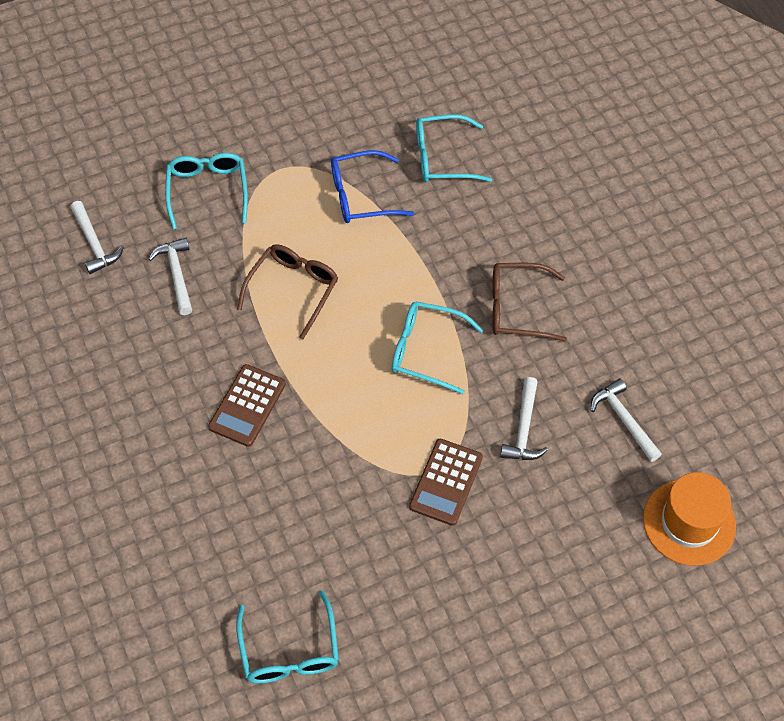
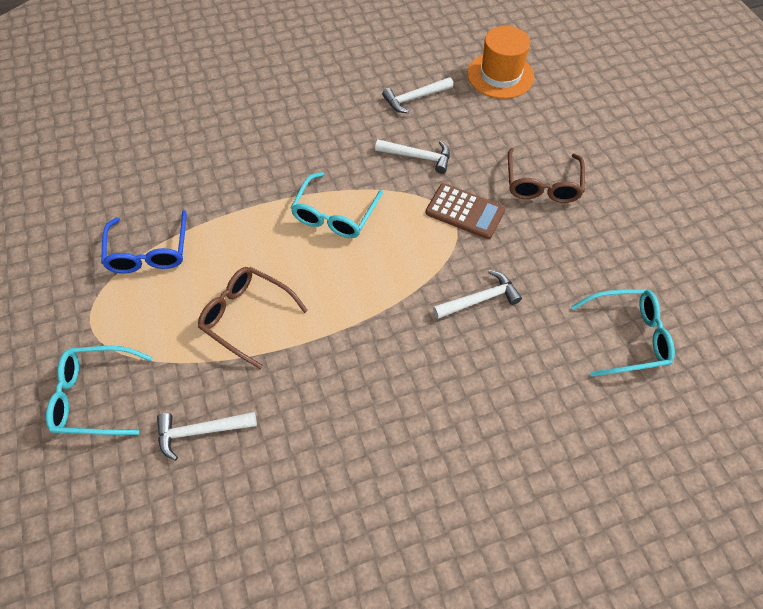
camera: 85 degrees left, 0 degrees up
white hammer [70,201,124,274] -> white hammer moved to [433,270,522,319]
brown calculator [208,364,286,447] -> none
turquoise glasses [416,114,492,182] -> none
brown glasses [493,263,567,342] -> brown glasses moved to [508,148,585,203]

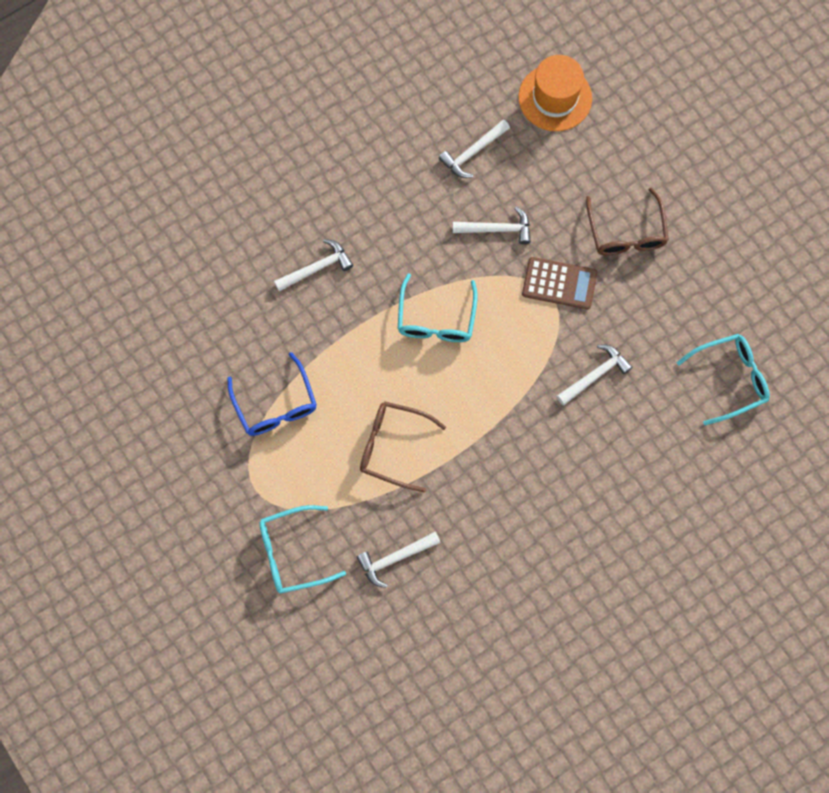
camera: 15 degrees left, 15 degrees up
none -> white hammer [274,239,353,291]

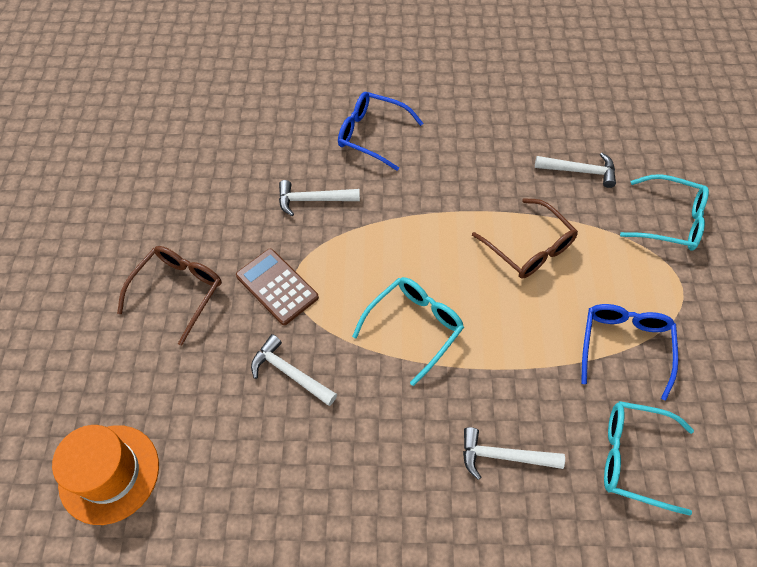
camera: 145 degrees left, 15 degrees down
white hammer [439,119,510,178] -> none
turquoise glasses [677,334,770,425] -> turquoise glasses moved to [604,401,694,515]
none -> blue glasses [338,92,423,171]

